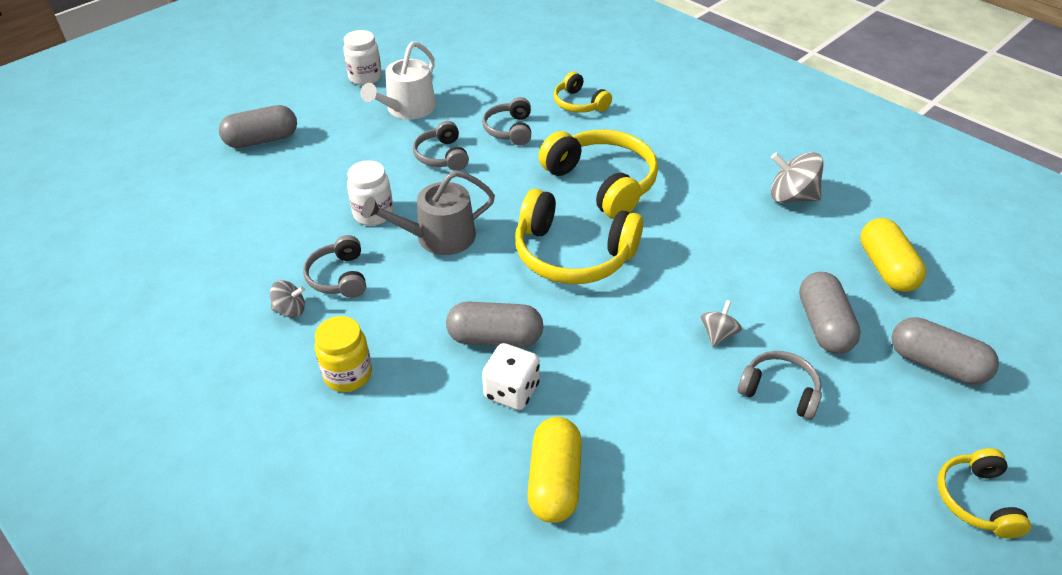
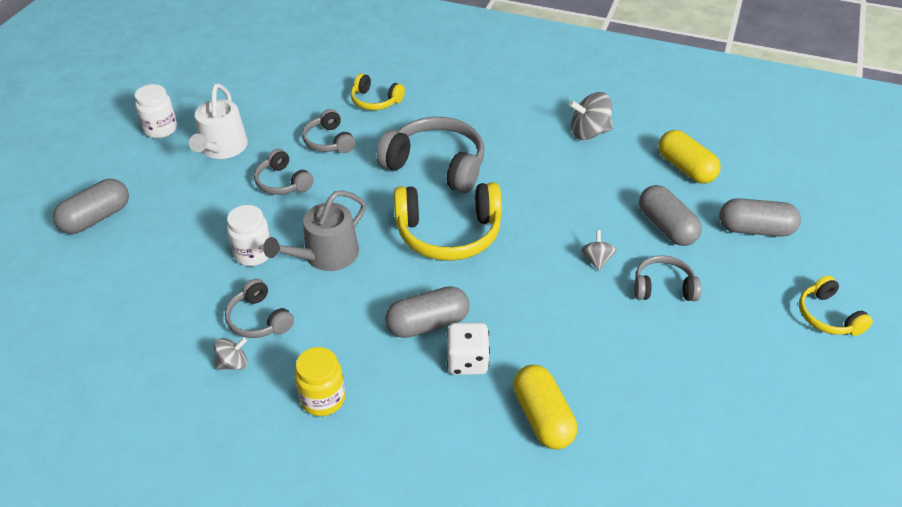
camera: 25 degrees left, 0 degrees up
yellow headphones [539,130,658,219] -> grey headphones [377,117,484,193]

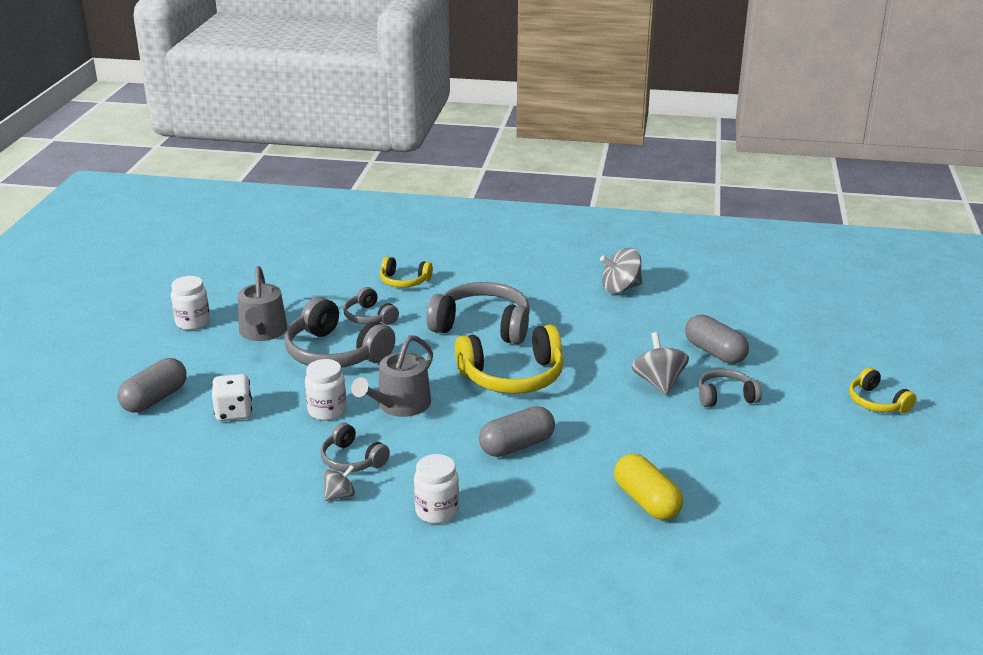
camera: 10 degrees left, 15 degrees down
white watering can [189,83,248,159] -> grey watering can [238,266,288,341]
grey headphones [254,149,314,195] -> grey headphones [284,297,395,367], size x1.82
yellow jar [295,347,345,416] -> white jar [414,454,459,524]
white dice [447,323,490,375] -> white dice moved to [212,374,252,421]
grey spinning top [581,230,617,271] -> grey spinning top [632,332,689,396], size x1.71
yellow capsule [658,130,721,184] -> none
grey capsule [719,198,801,237] -> none

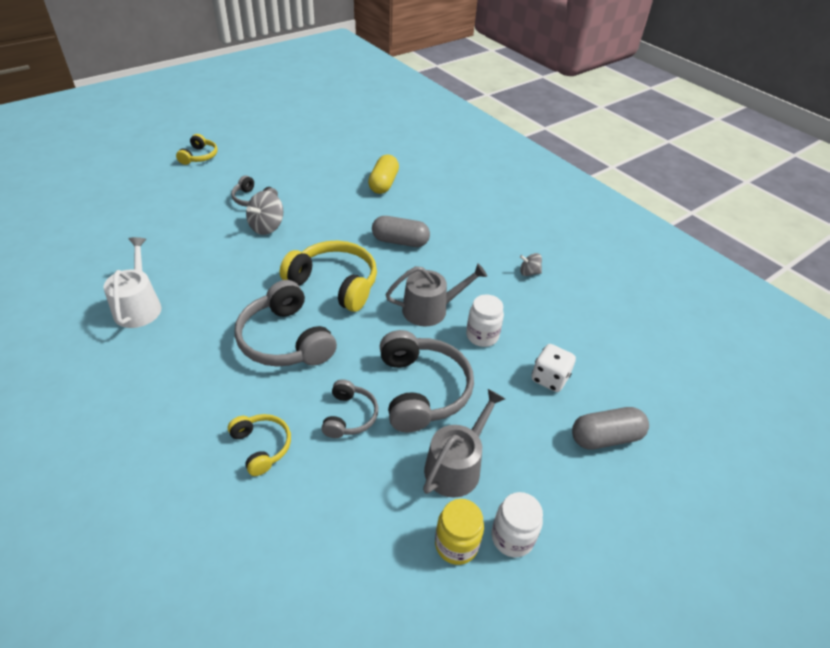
camera: 140 degrees left, 15 degrees up
grey headphones [320,423,390,472] -> none
white jar [414,454,459,524] -> none
grey spinning top [600,248,642,294] -> white watering can [104,237,162,328]
grey capsule [685,315,749,364] -> none
none -> yellow jar [435,499,484,565]

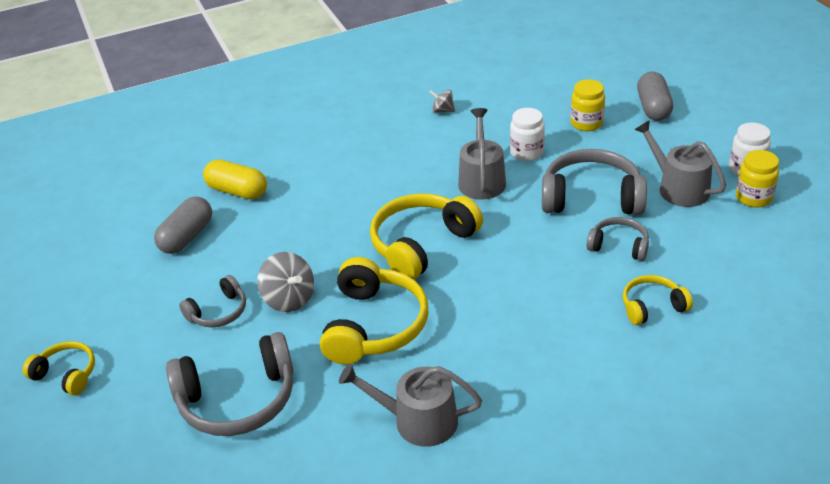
camera: 70 degrees left, 5 degrees down
white watering can [104,237,162,328] -> grey watering can [339,363,482,447]
grey headphones [234,280,337,367] -> grey headphones moved to [166,332,293,436]
grey capsule [372,216,430,247] -> grey capsule moved to [154,196,212,254]
grey spinning top [520,253,542,276] -> grey spinning top turned 90 degrees clockwise [429,90,455,113]
white dice [531,344,576,392] -> yellow jar [571,79,605,131]
none -> yellow headphones [320,257,428,365]

